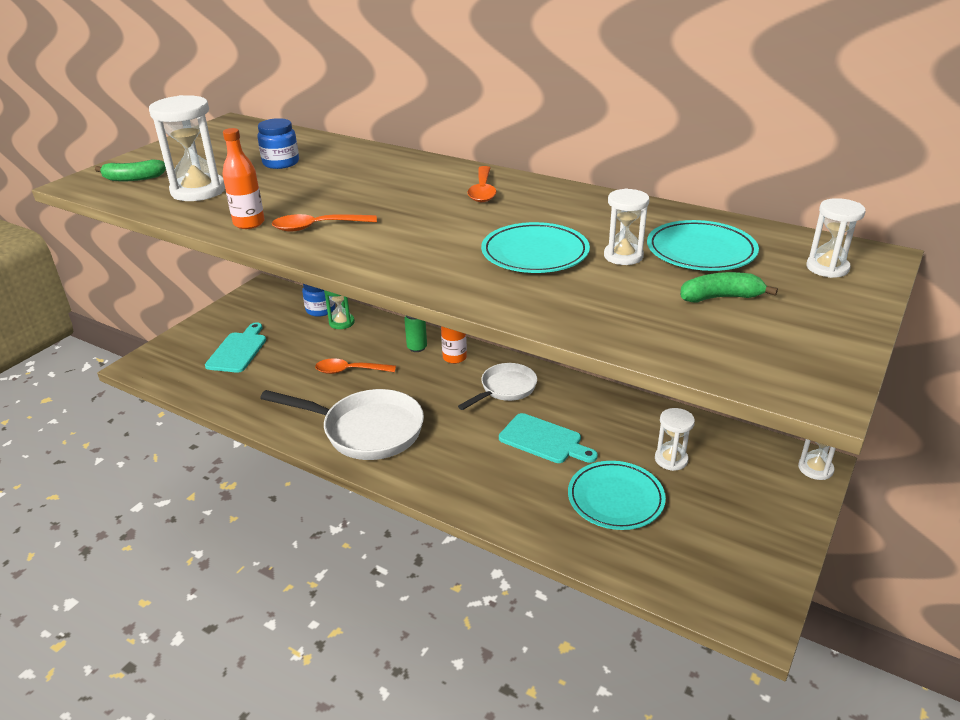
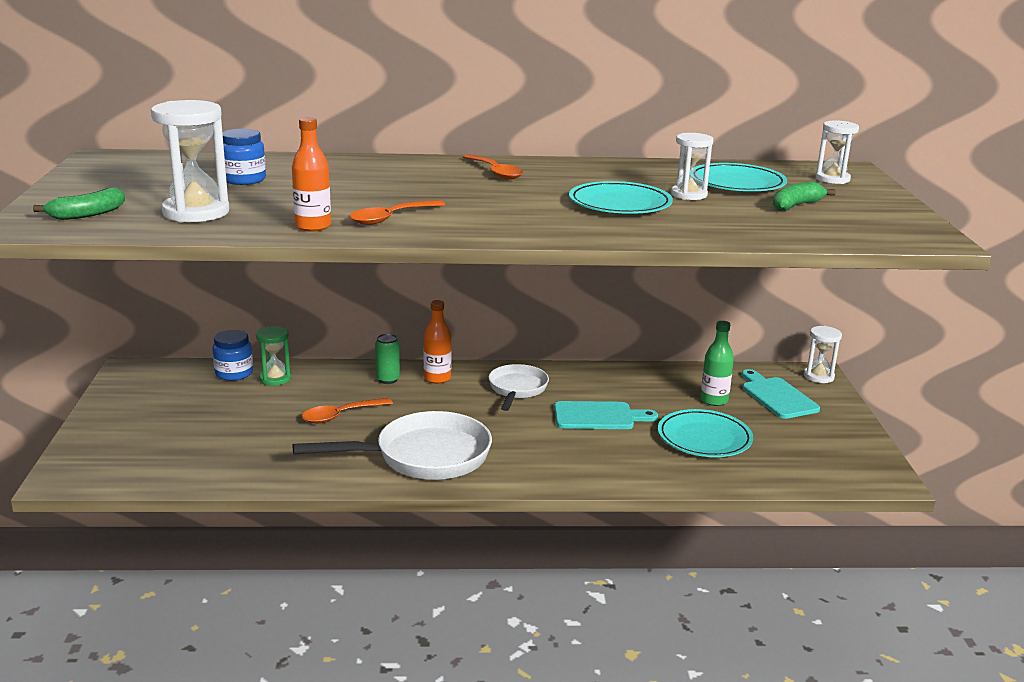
camera: 35 degrees left, 10 degrees down
turquoise cutting board [205,322,266,373] -> turquoise cutting board moved to [742,369,820,419]
white hourglass [655,408,695,471] -> green bottle [700,321,734,406]

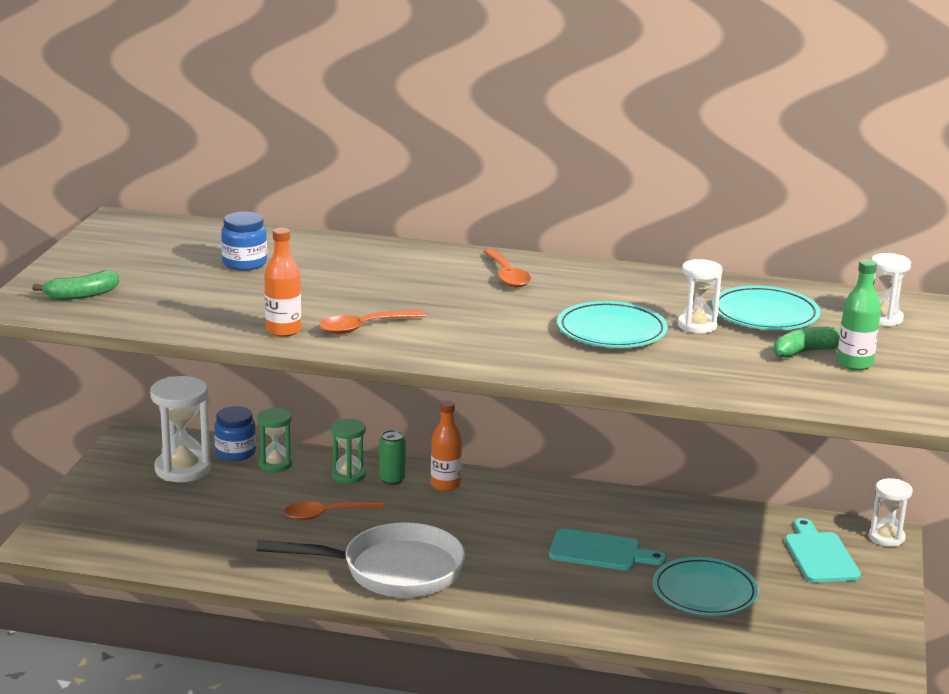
camera: 15 degrees right, 0 degrees up
white hourglass [151,100,229,222] -> white hourglass moved to [150,376,211,482]
white pan [489,364,549,411] -> none
green bottle [700,321,734,406] -> green bottle moved to [837,259,881,370]
none -> green hourglass [331,419,366,484]

